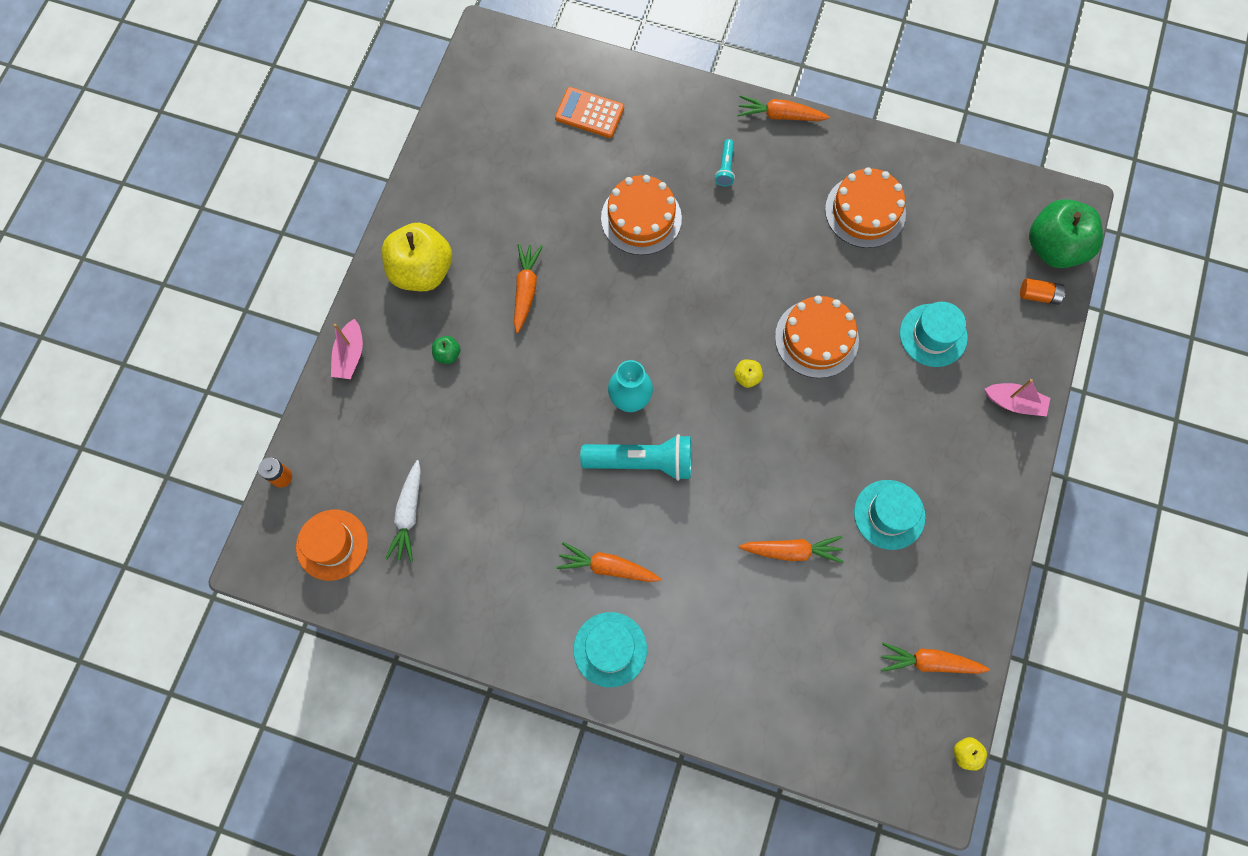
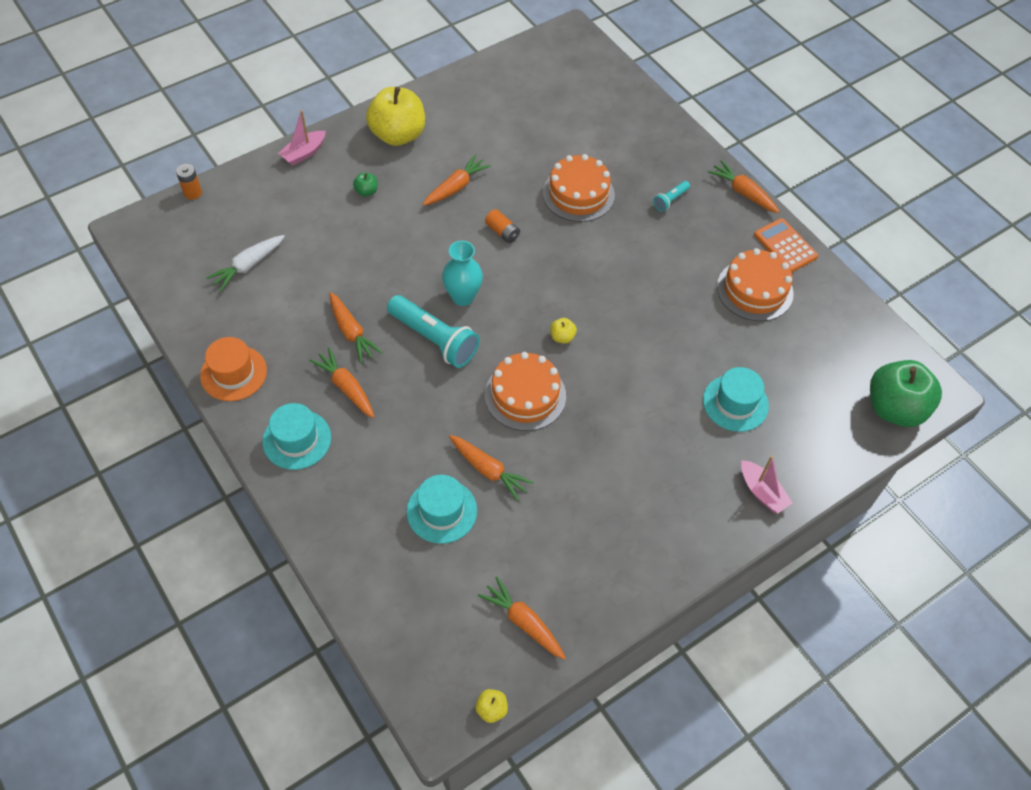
camera: 35 degrees right, 15 degrees down
orange hat [296,510,368,581] -> orange hat moved to [200,337,267,401]
orange calculator [555,87,624,138] -> orange calculator moved to [754,218,818,272]
orange cake [775,296,859,378] -> orange cake moved to [485,352,566,431]
turquoise hat [854,480,925,550] -> turquoise hat moved to [407,475,477,544]
orange battery [1020,278,1065,305] -> orange battery moved to [485,209,520,243]
none -> orange carrot [329,292,383,364]

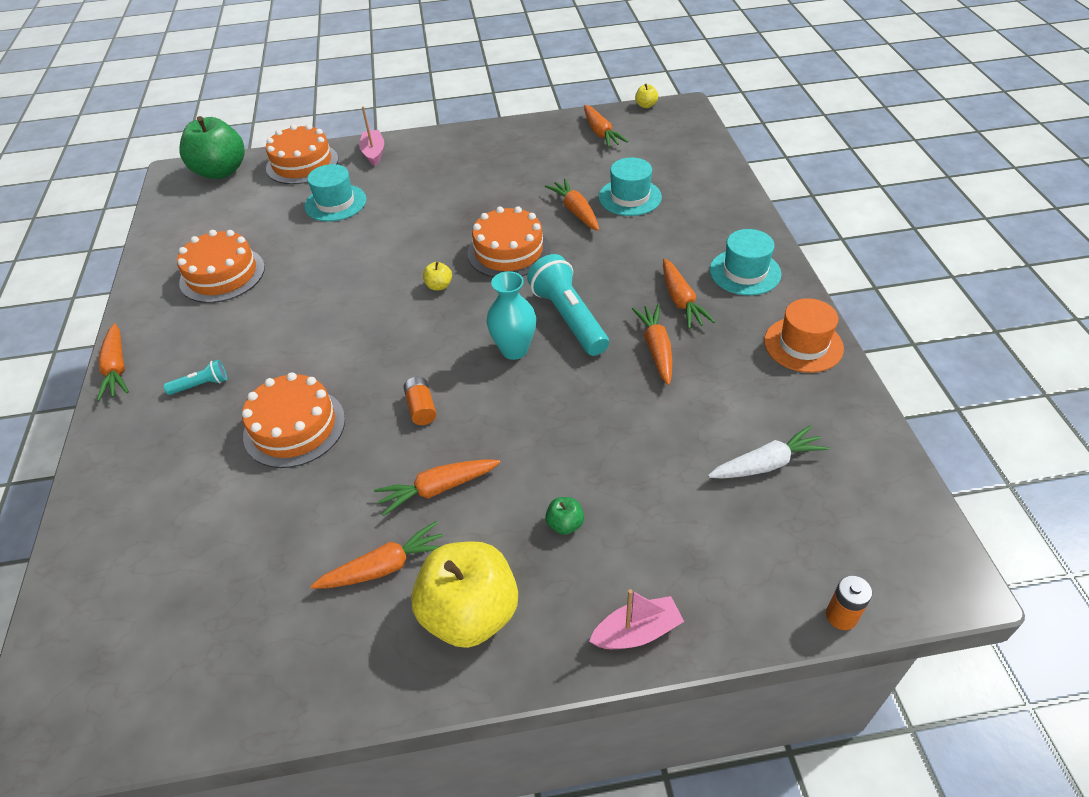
camera: 150 degrees left, 10 degrees down
orange calculator [754,218,818,272] -> none
none -> orange cake [266,124,338,184]
none -> orange carrot [311,521,443,589]

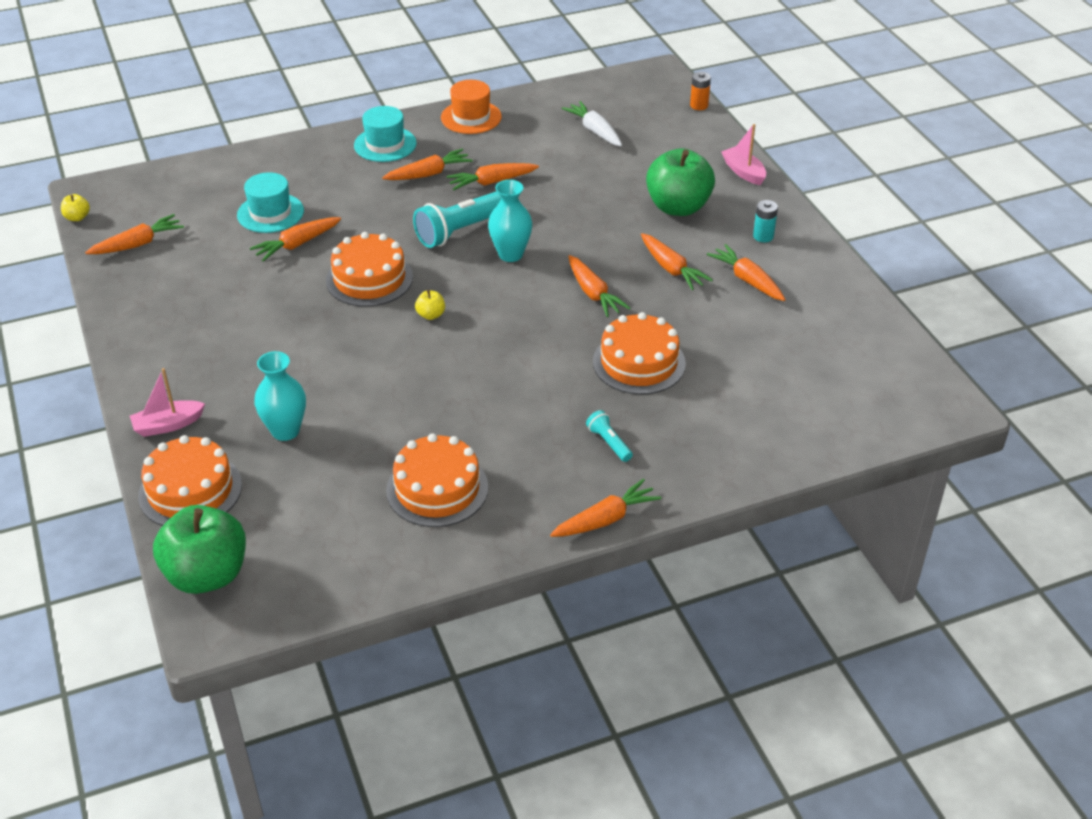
camera: 105 degrees left, 5 degrees down
turquoise hat [304,164,366,222] -> turquoise vase [254,351,306,441]
orange battery [403,377,437,425] -> orange carrot [568,255,630,317]
yellow apple [411,541,518,648] -> turquoise battery [753,200,778,242]
green apple [545,497,584,535] -> green apple [646,148,715,216], size x2.47

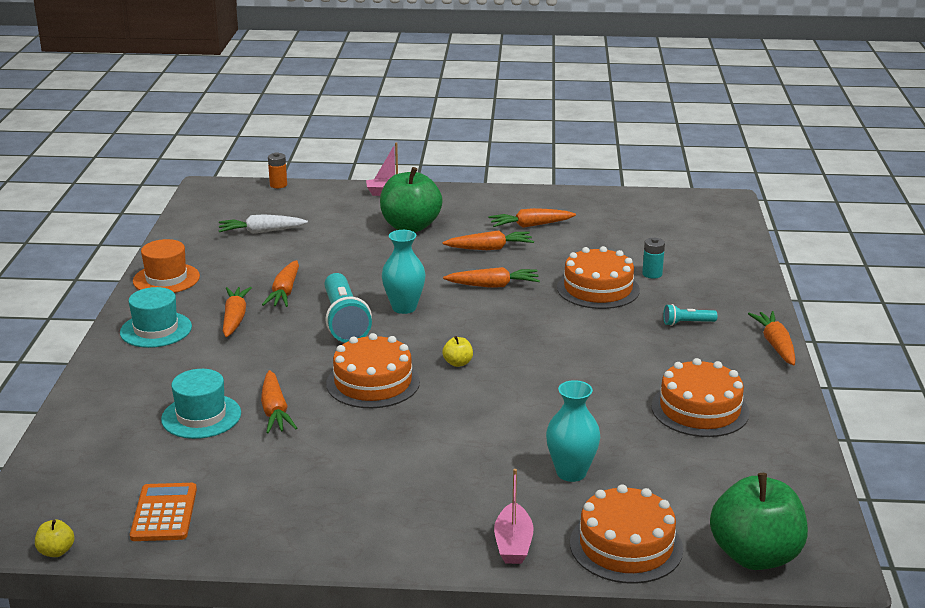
camera: 65 degrees left, 15 degrees down
orange carrot [85,214,184,254] -> orange calculator [130,483,197,541]
turquoise battery [753,200,778,242] -> turquoise battery moved to [642,238,665,279]

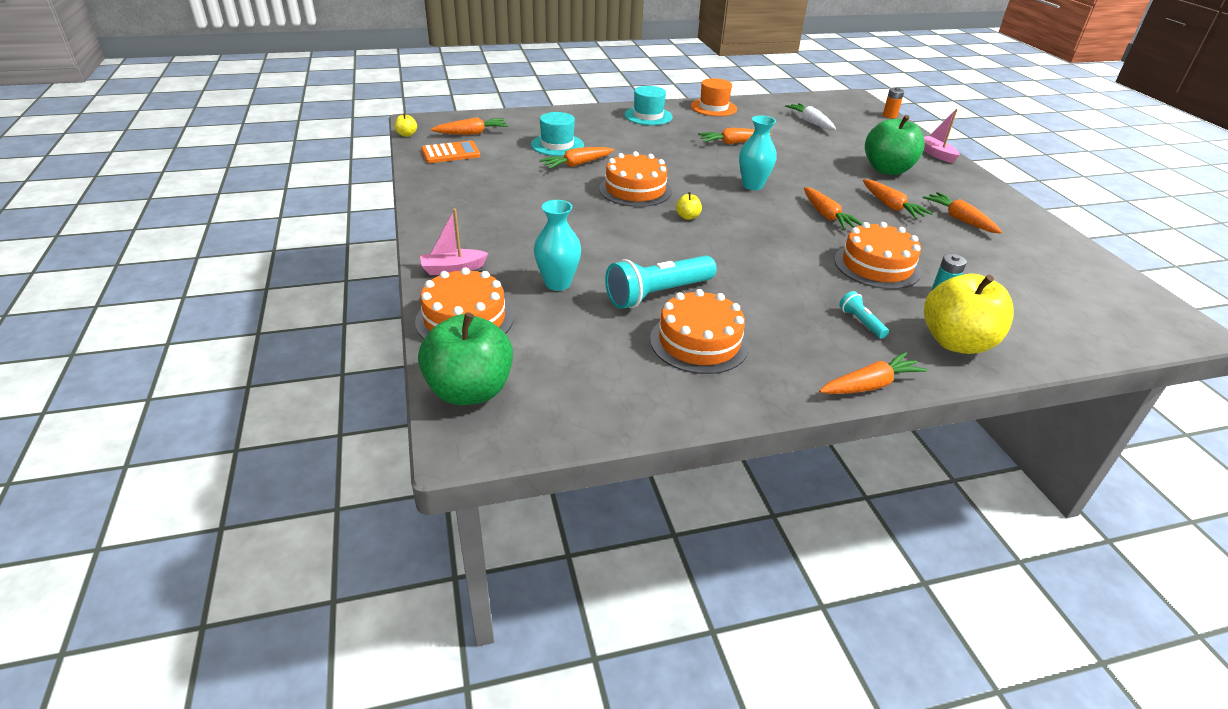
camera: 70 degrees right, 10 degrees up
orange carrot [223,287,252,337] -> orange carrot moved to [431,117,508,135]
turquoise flashlight [325,273,372,343] -> turquoise flashlight moved to [605,255,717,309]
none -> yellow apple [924,274,1014,354]

